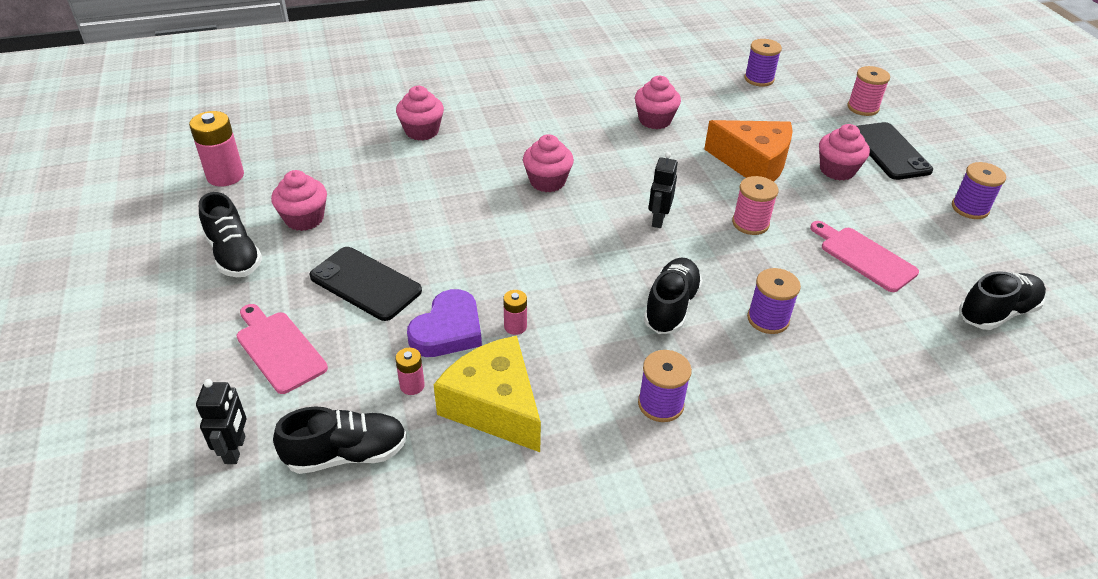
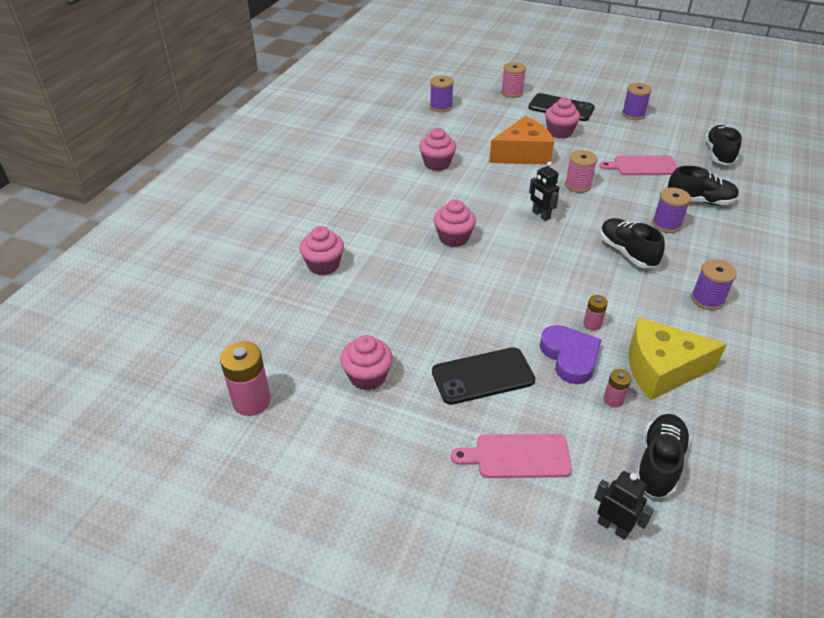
camera: 50 degrees left, 0 degrees up
black shoe [199,192,262,277] -> black shoe moved to [668,166,739,205]

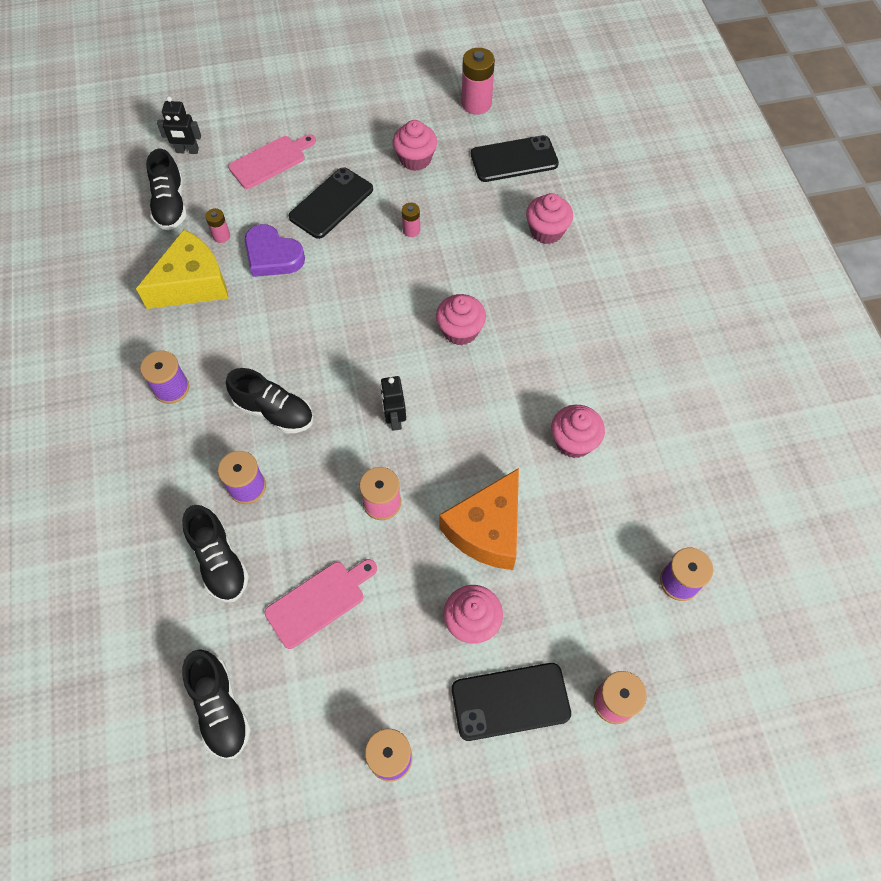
camera: 145 degrees right, 20 degrees up
black robot [529,161,559,221] -> black robot turned 120 degrees counterclockwise [380,376,406,431]
pink battery [583,295,608,331] -> pink battery moved to [402,203,420,237]
black shoe [668,166,739,205] -> black shoe turned 90 degrees counterclockwise [182,505,249,602]
none -> black phone [471,135,559,182]

